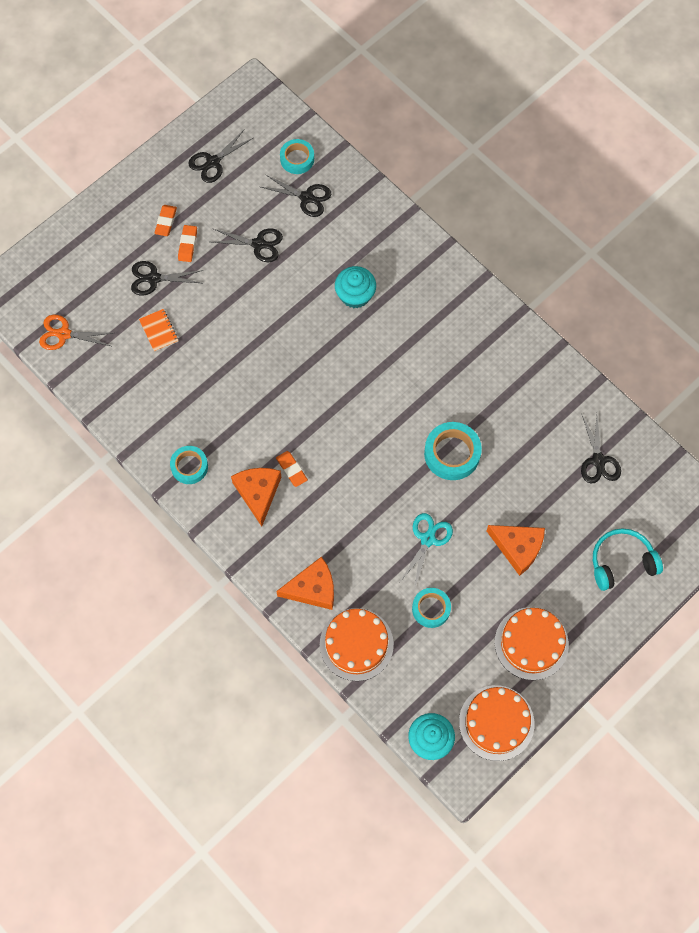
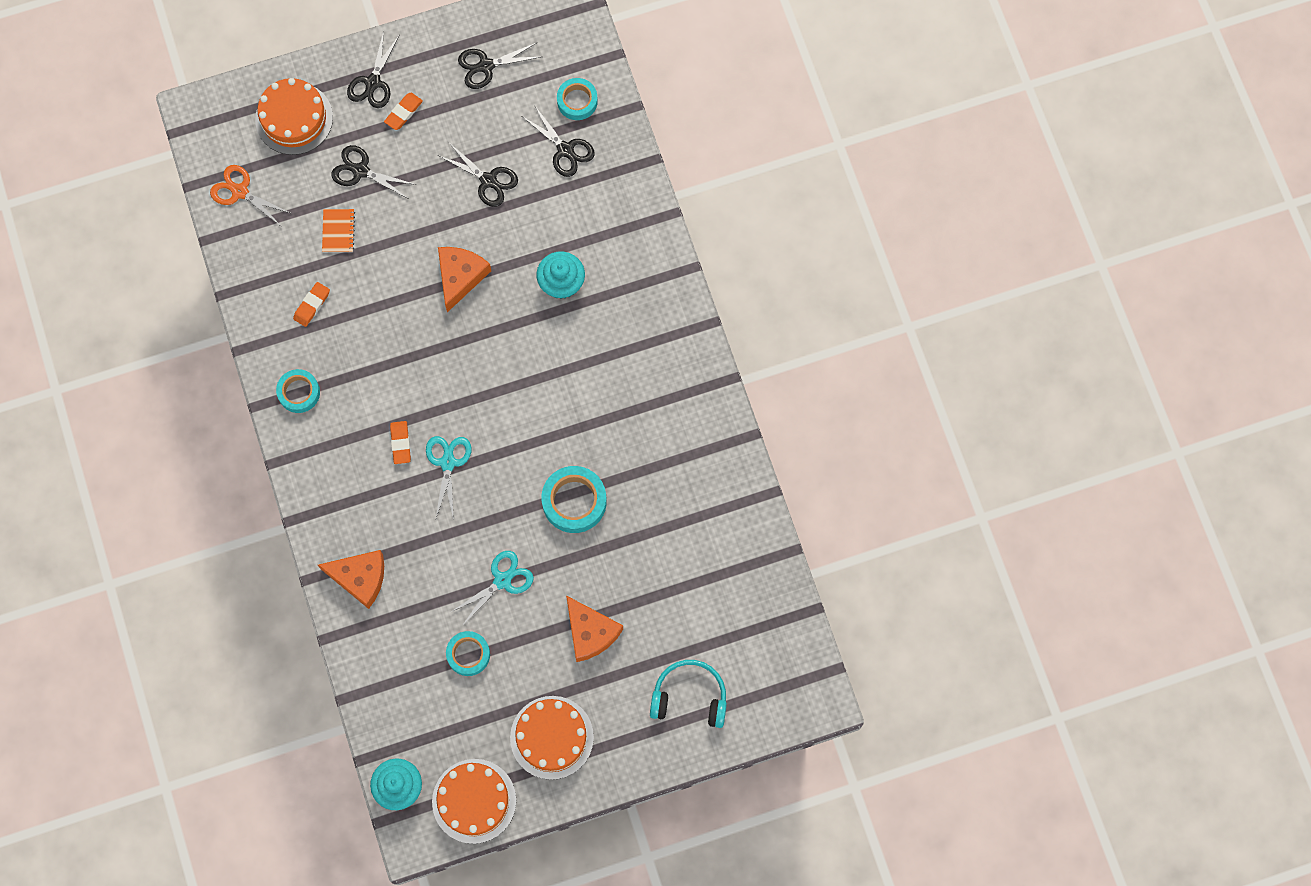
camera: 25 degrees right, 5 degrees up
orange eraser [178,225,197,262] -> orange eraser moved to [293,282,330,327]
orange cheese [231,468,282,527] -> orange cheese moved to [438,247,491,312]
orange cake [320,608,394,681] -> orange cake moved to [255,78,333,155]
black scissors [581,415,621,484] -> black scissors moved to [347,31,400,108]
none -> turquoise scissors [426,436,471,520]

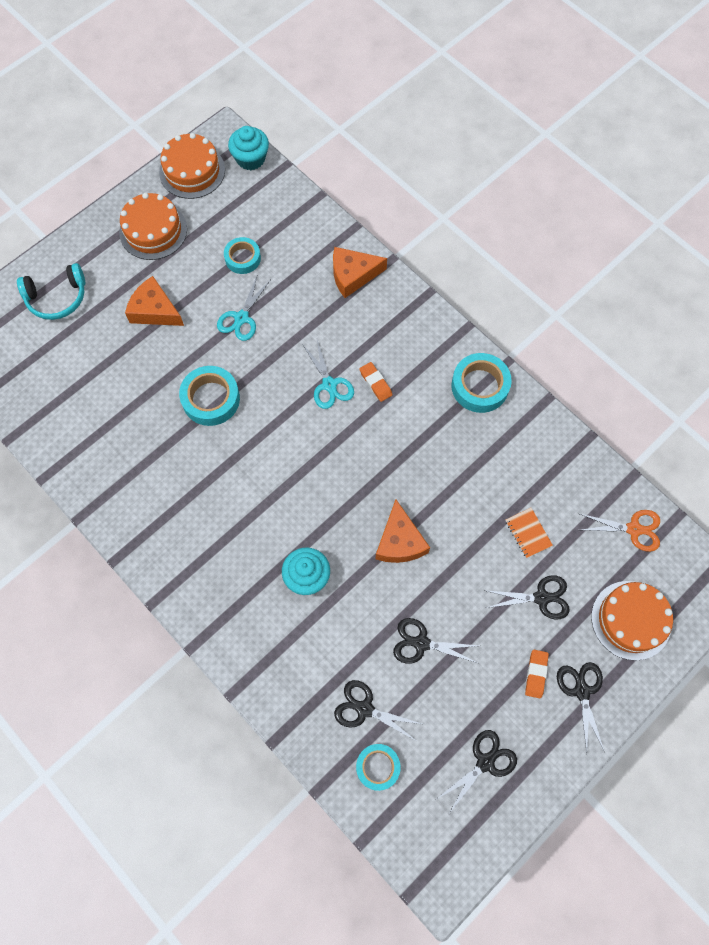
camera: 155 degrees right, 5 degrees down
turquoise tape [276,369,320,413] -> turquoise tape [451,353,512,413], size x1.52
orange eraser [293,282,330,327] -> none

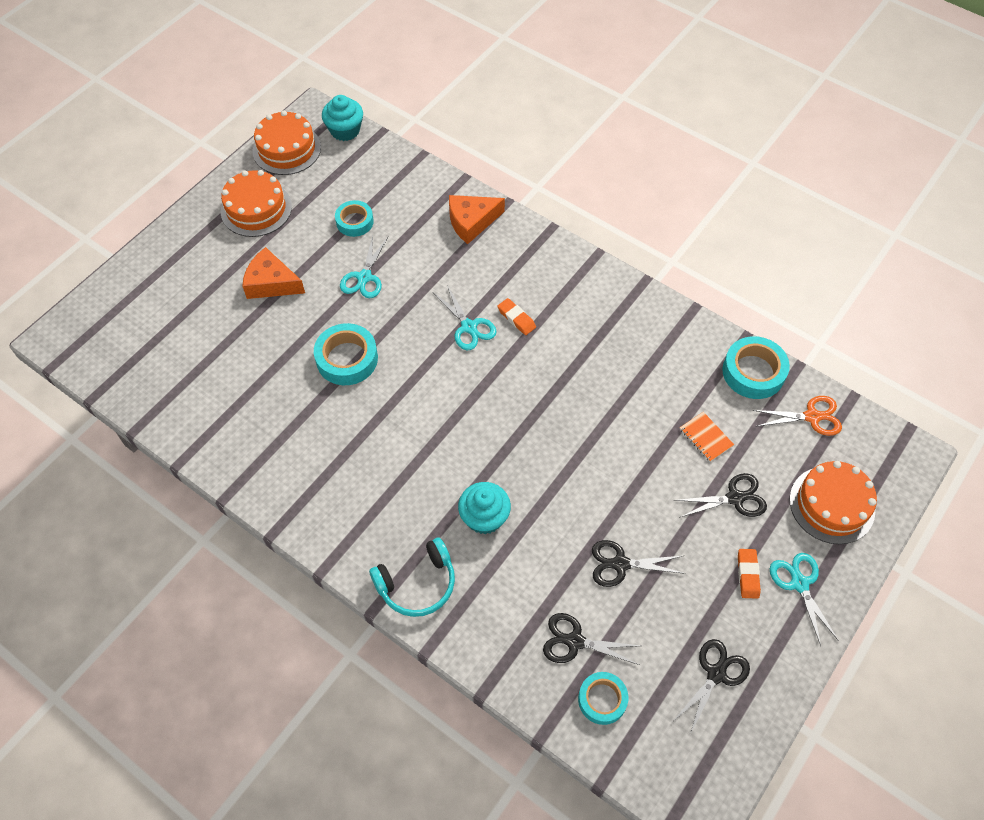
camera: 10 degrees left, 10 degrees down
turquoise headphones [17,263,85,320] -> turquoise headphones moved to [369,538,455,617]
orange cheese [375,499,430,563] -> none
turquoise tape [451,353,512,413] -> turquoise tape moved to [722,336,790,399]
black scissors [557,662,604,754] -> turquoise scissors [770,553,839,646]

